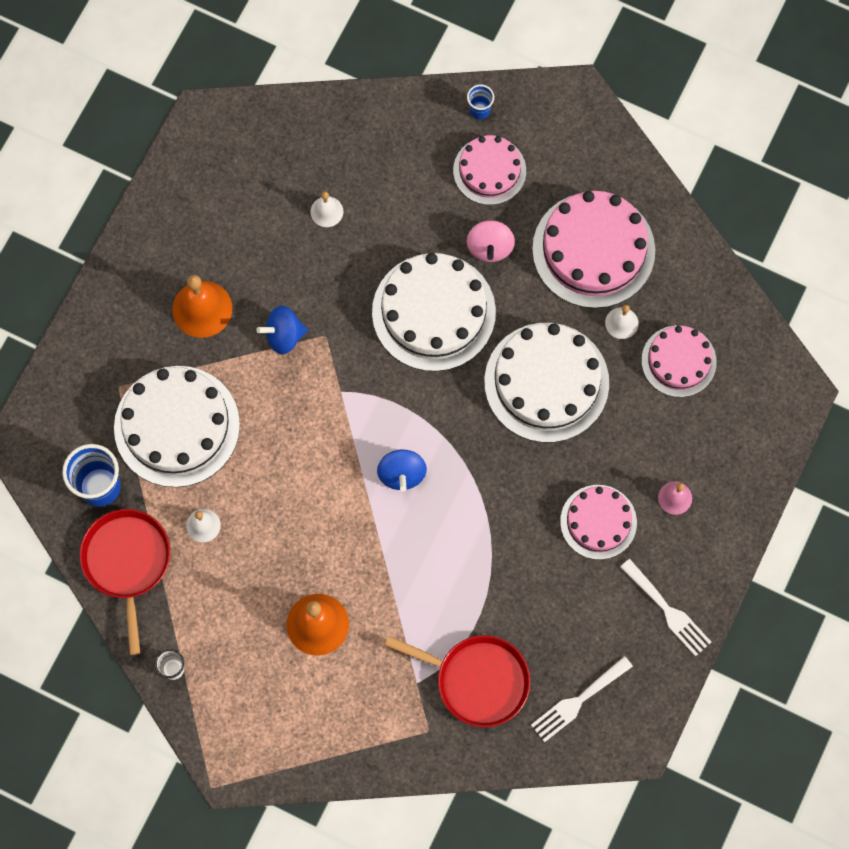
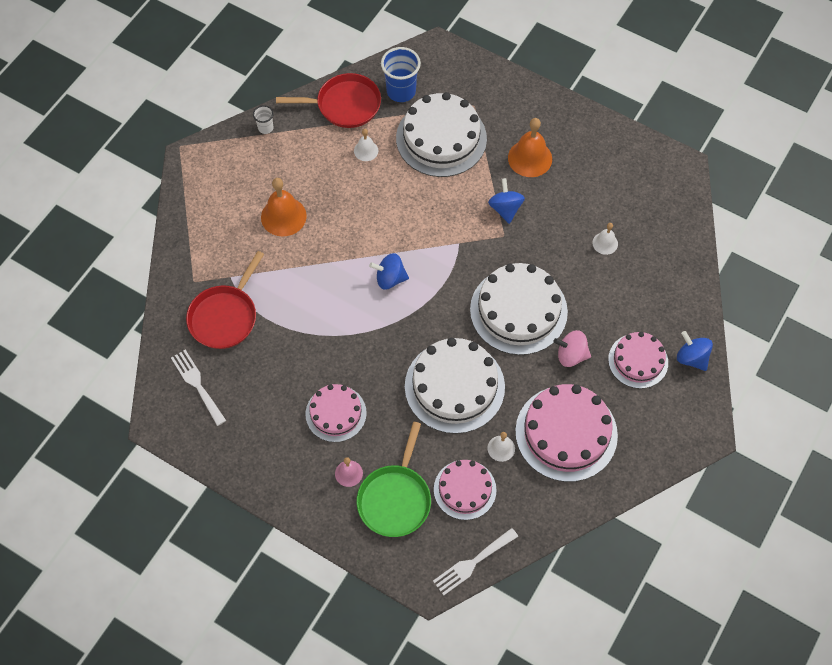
camera: 95 degrees right, 10 degrees down
blue cup [467,85,494,119] -> blue spinning top [677,331,713,371]
white fork [620,559,711,657] -> white fork moved to [433,528,518,595]
none -> green pan [357,422,431,537]

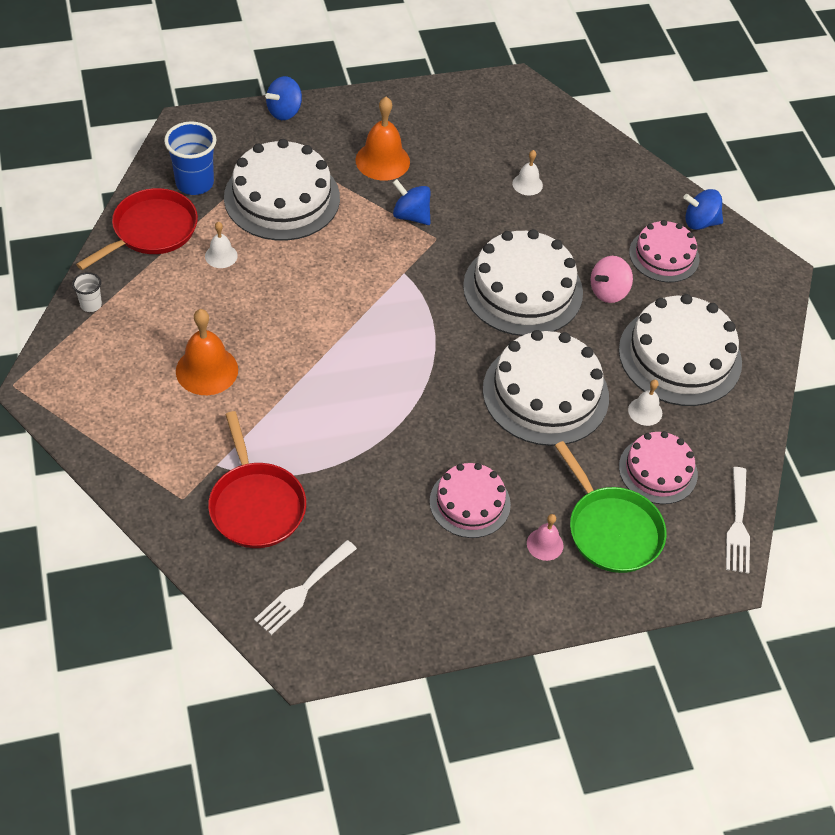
camera: 50 degrees left, 10 degrees down
white fork [171,350,226,426] -> white fork turned 60 degrees counterclockwise [254,540,357,635]
blue spinning top [369,253,409,290] -> blue spinning top moved to [265,76,302,120]
pink cake [515,384,618,482] -> white cake [619,294,742,406]

